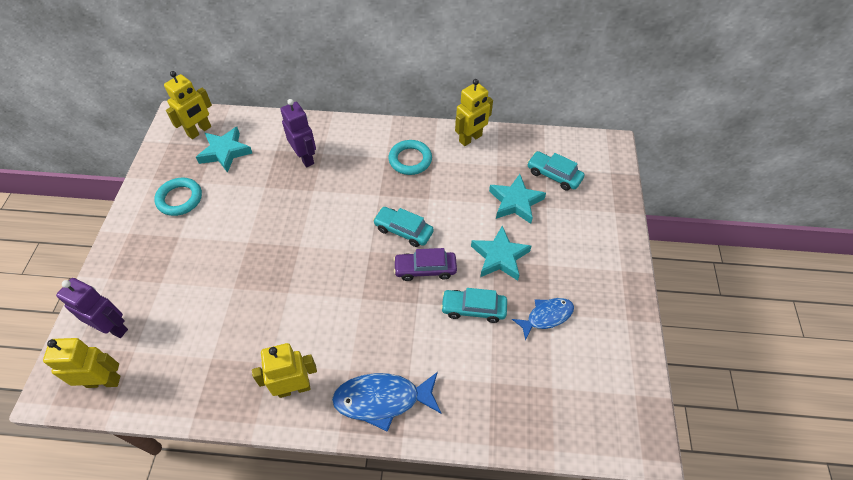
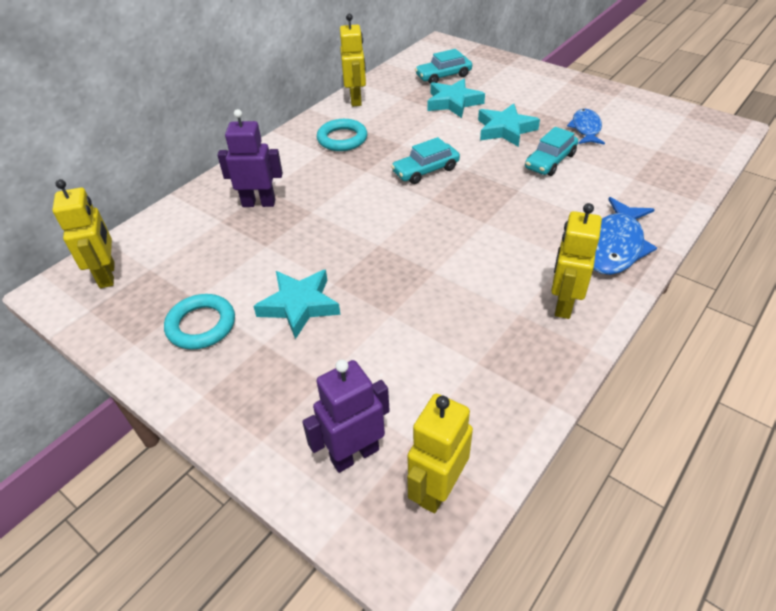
camera: 55 degrees left, 10 degrees down
turquoise star [196,127,252,173] -> turquoise star moved to [253,269,340,339]
purple car [393,248,457,281] -> none

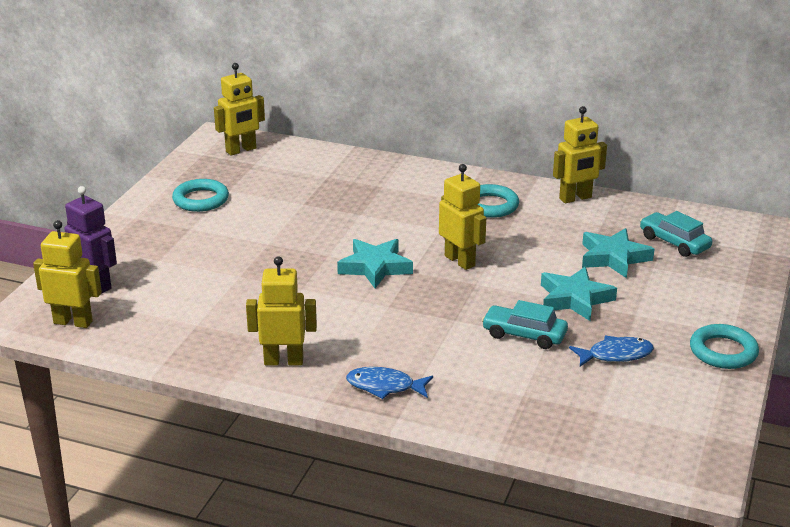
camera: 70 degrees right, 15 degrees down
purple robot [217,109,283,207] -> none
turquoise star [253,269,340,339] -> turquoise star moved to [337,239,413,288]
turquoise car [391,137,460,184] -> yellow robot [439,164,486,270]
blue fish [593,197,657,275] -> blue fish [346,367,433,399], size x0.65
none -> turquoise ring [690,324,759,369]

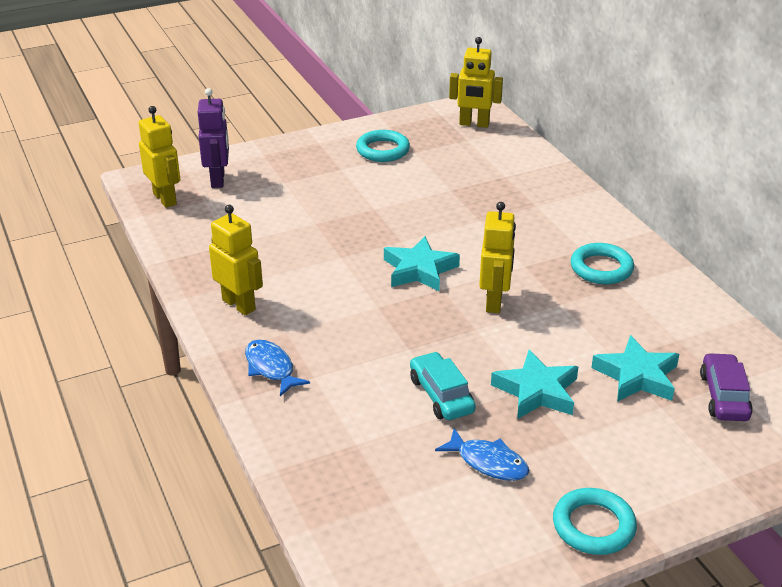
camera: 45 degrees right, 5 degrees up
yellow robot [553,106,607,203] -> none
turquoise car [640,211,712,257] -> purple car [700,353,753,421]

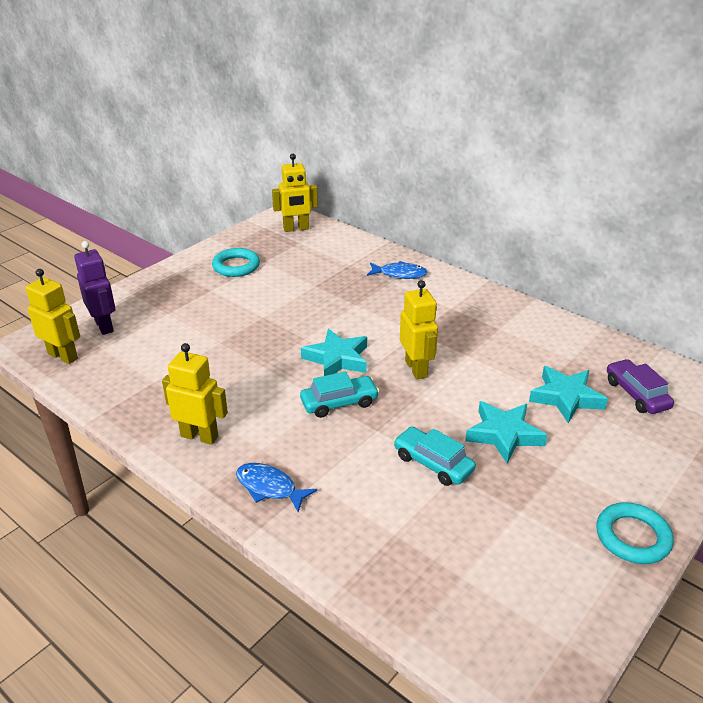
camera: 25 degrees left, 0 degrees up
blue fish [435,428,529,481] -> blue fish moved to [367,261,428,279]
turquoise ring [571,243,634,284] -> none
none -> turquoise car [300,372,379,418]

